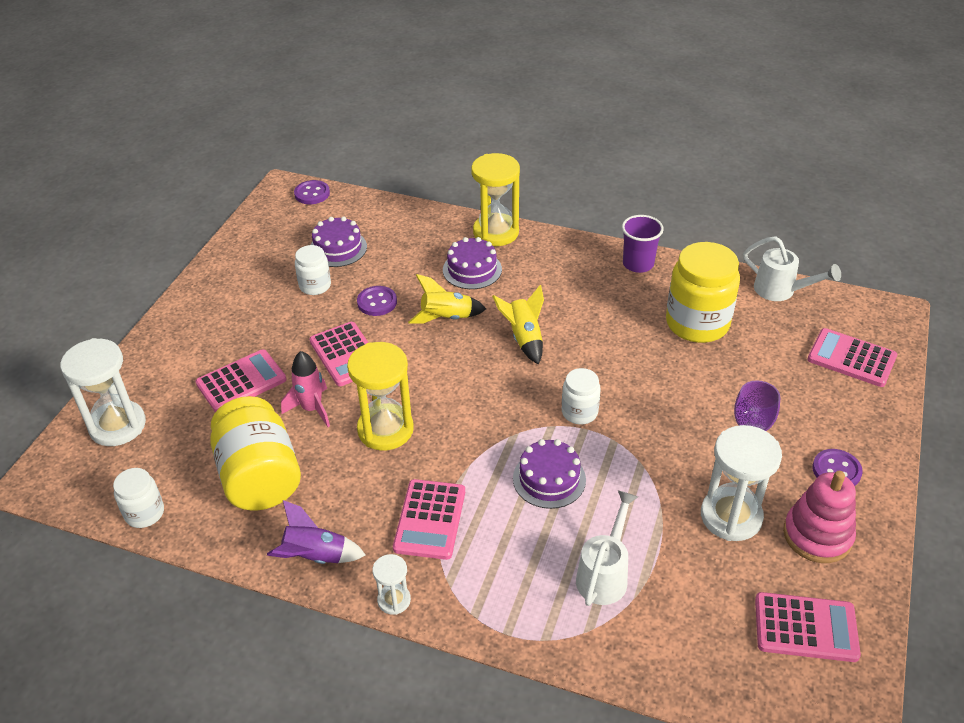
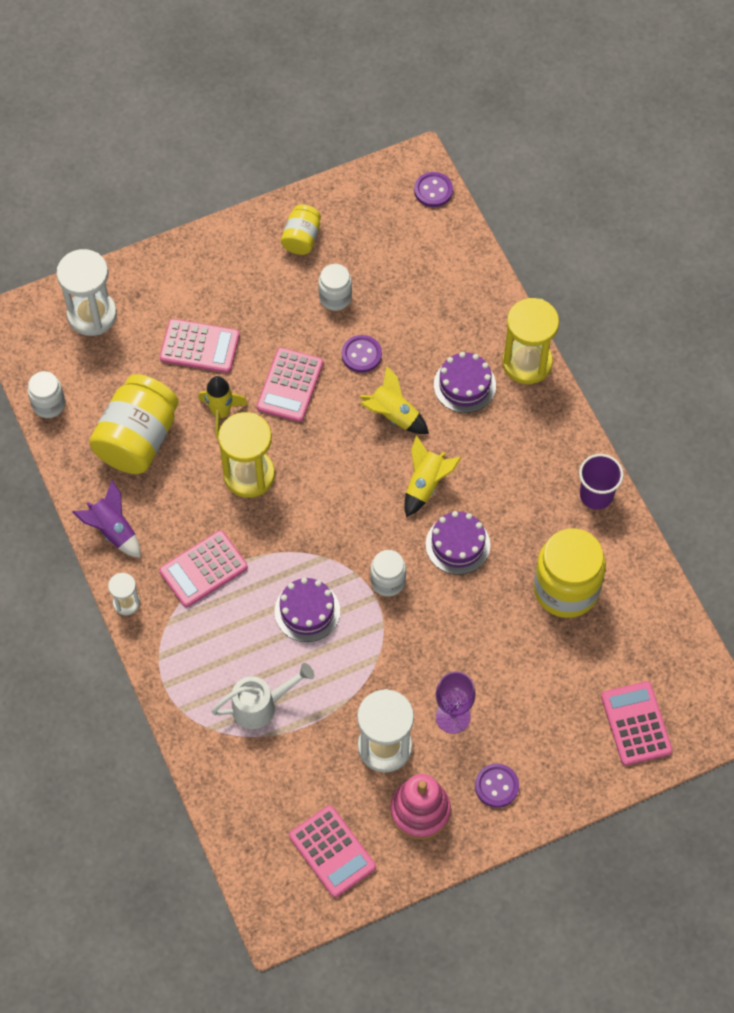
camera: 45 degrees right, 20 degrees up
pink rocket [281,351,330,427] -> yellow rocket [198,376,248,439]
purple cake [311,216,367,267] -> purple cake moved to [426,511,490,575]
white watering can [743,236,841,301] -> none
none -> yellow jar [281,204,321,255]

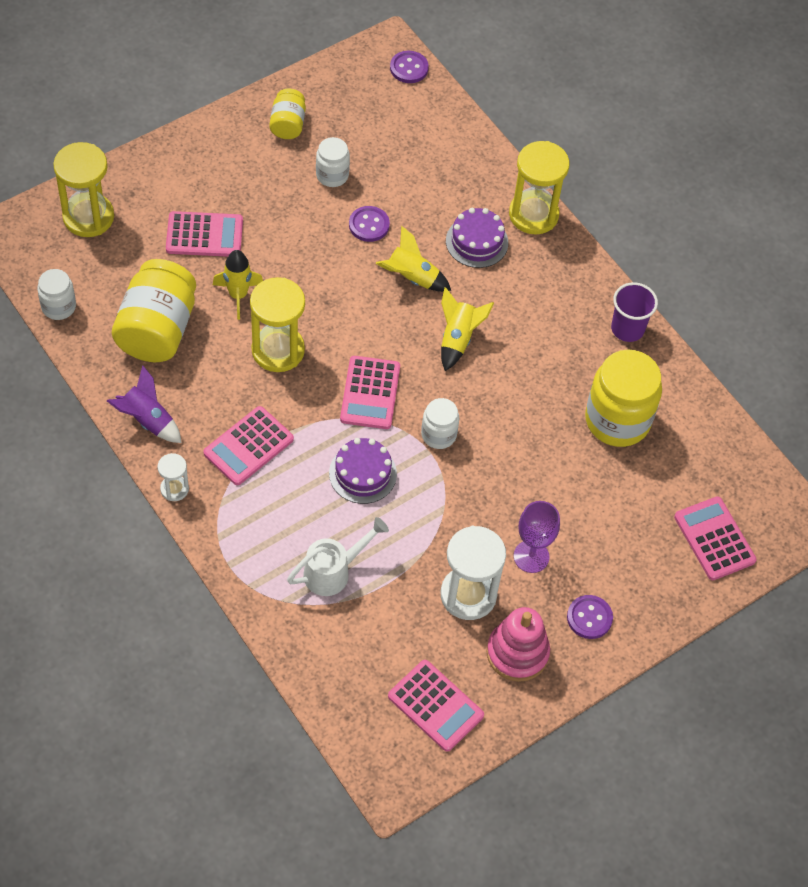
camera: 15 degrees left, 5 degrees down
white hourglass [56,249,117,336] -> yellow hourglass [53,142,114,237]
pink calculator [257,348,323,422] -> pink calculator moved to [340,356,400,429]
purple cake [426,511,490,575] -> none

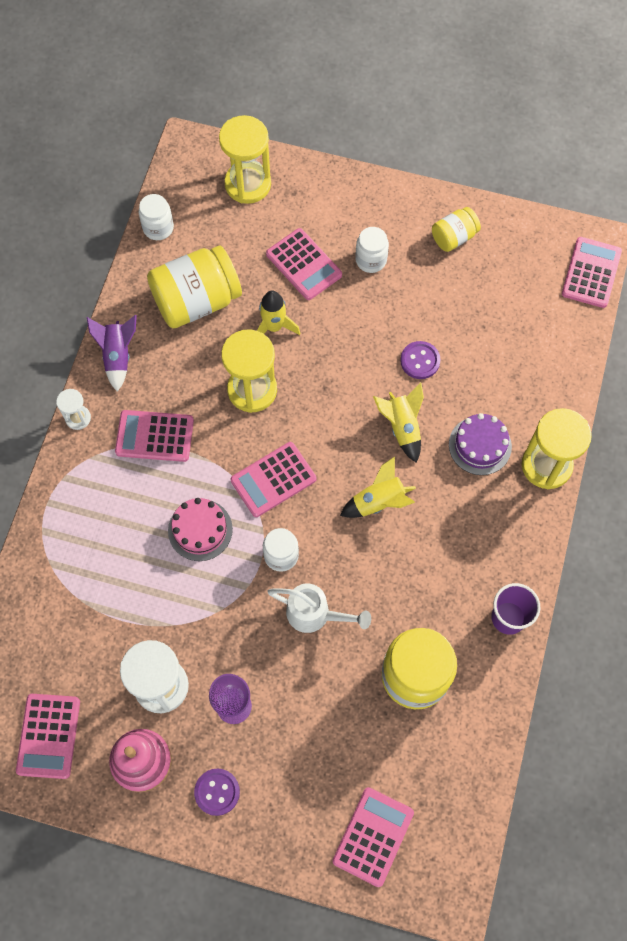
camera: 55 degrees right, 10 degrees up
white watering can [287,517,389,596] -> white watering can moved to [267,583,371,633]
white jar [316,137,350,187] -> white jar moved to [355,227,389,273]
purple cake [329,438,397,504] -> pink cake [168,498,233,561]
purple button [390,51,429,83] -> pink calculator [562,237,622,308]

